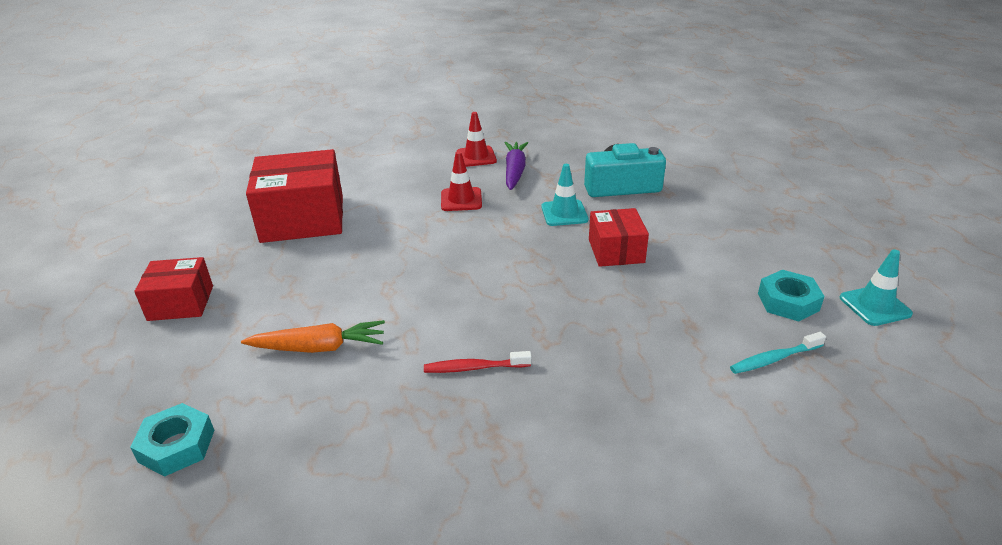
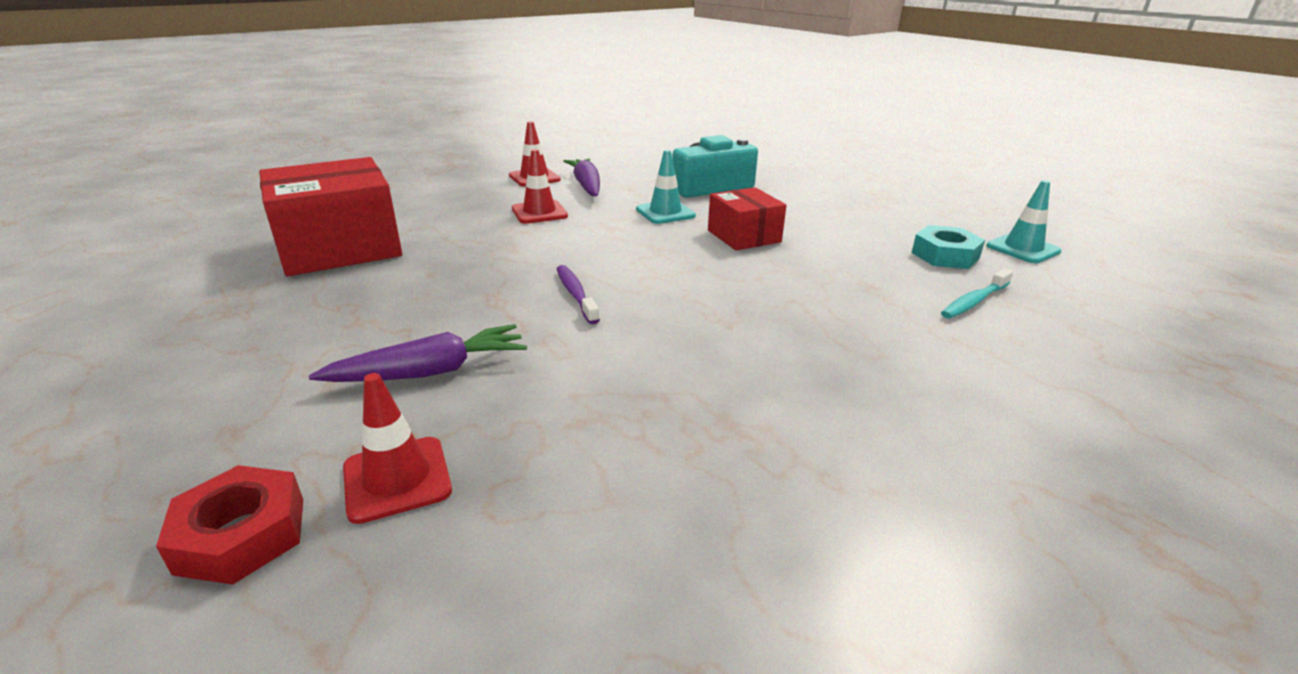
camera: 20 degrees left, 5 degrees down
turquoise nut [130,403,214,477] -> red nut [156,465,303,585]
red box [134,257,213,321] -> none
orange carrot [241,320,385,353] -> purple carrot [309,324,527,382]
red toothbrush [424,351,532,373] -> none
none -> red traffic cone [343,373,452,524]
none -> purple toothbrush [557,265,600,324]

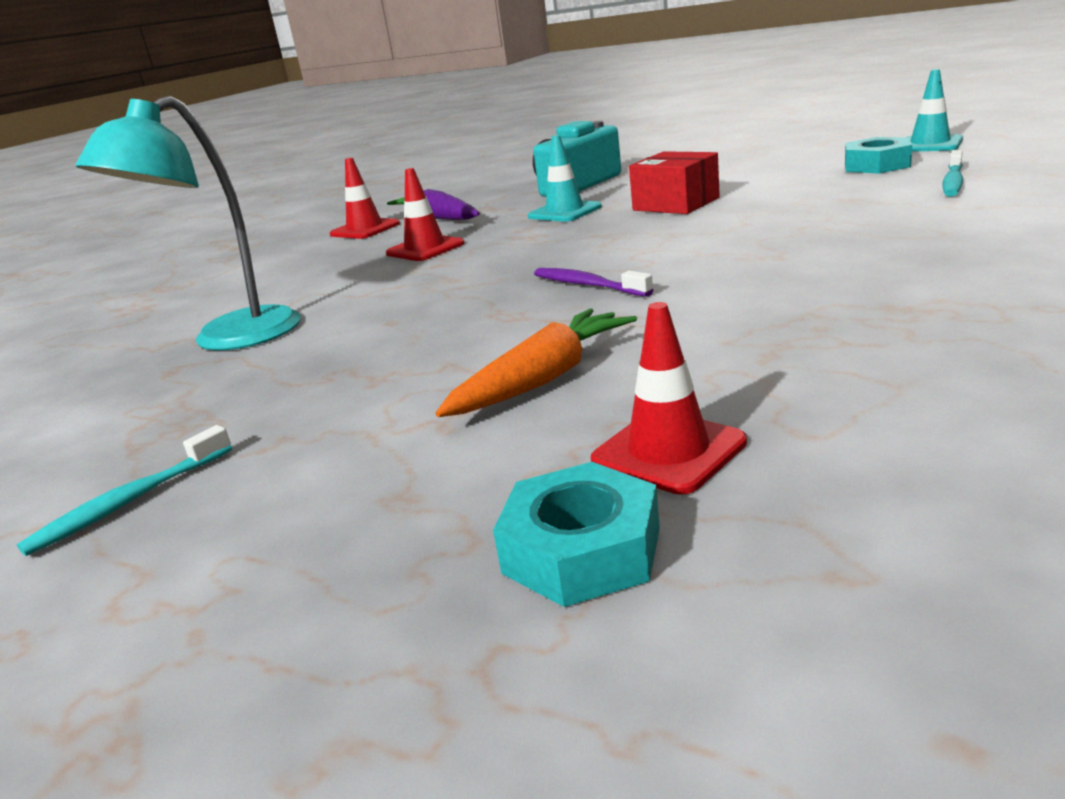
camera: 20 degrees left, 5 degrees down
red nut [156,465,303,585] -> turquoise nut [493,462,660,607]
red box [259,157,402,276] -> turquoise lamp [76,96,301,350]
purple carrot [309,324,527,382] -> orange carrot [436,309,637,417]
none -> turquoise toothbrush [17,425,232,556]

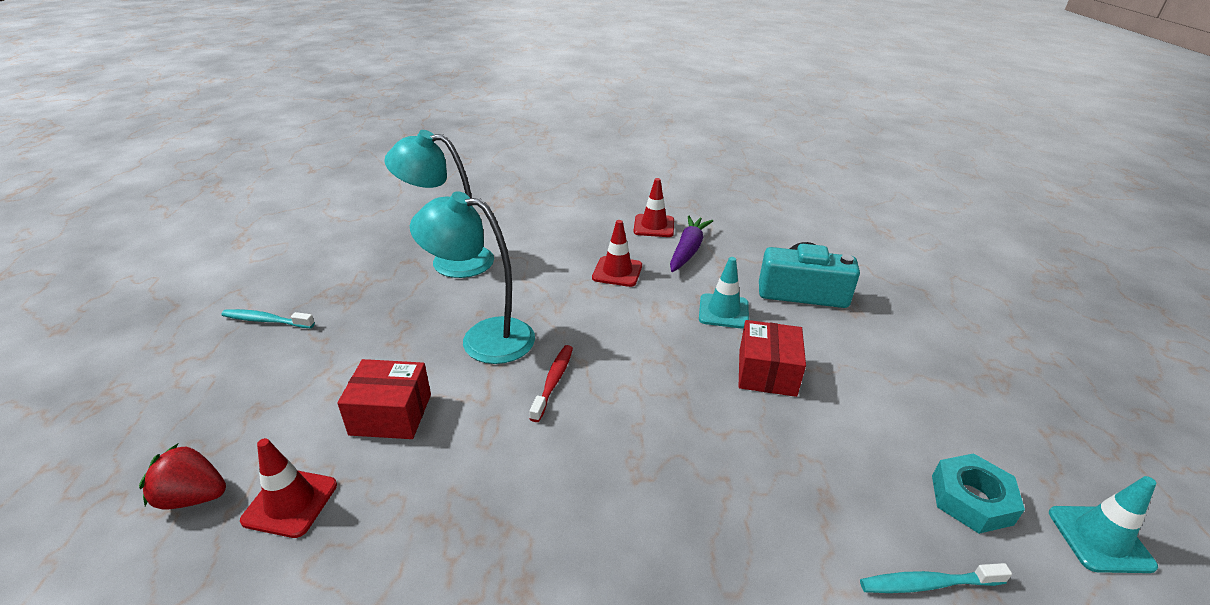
camera: 55 degrees right, 10 degrees up
orange carrot [436,309,637,417] -> red box [337,359,431,439]
turquoise nut [493,462,660,607] -> red strawberry [139,444,226,510]
purple toothbrush [534,268,653,297] -> red toothbrush [529,345,573,422]
none -> turquoise lamp [410,191,535,364]

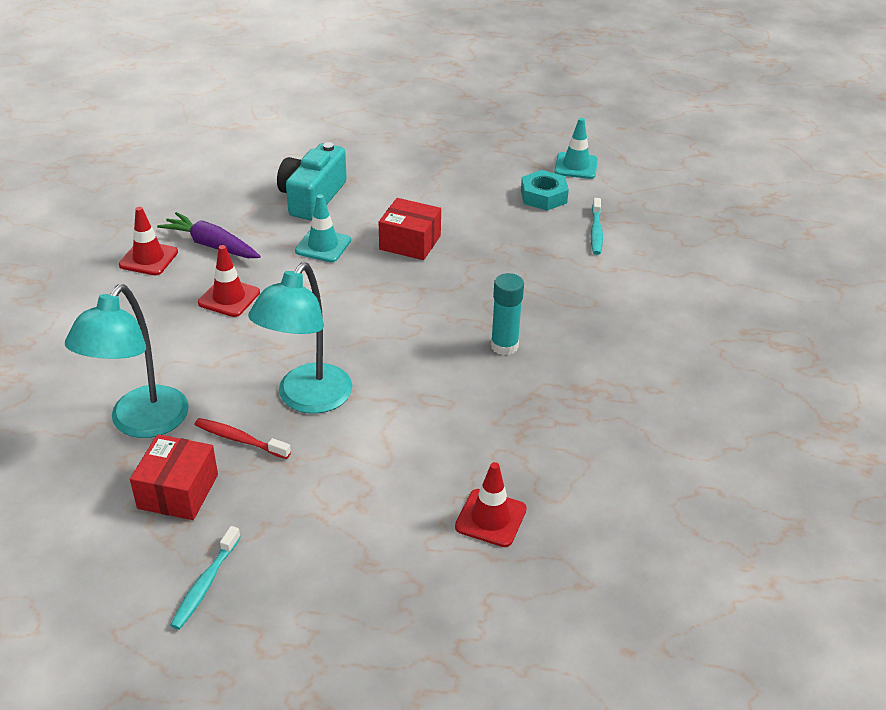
camera: 80 degrees left, 5 degrees up
red strawberry [139,444,226,510] -> none
red box [337,359,431,439] -> red box moved to [130,434,218,520]
red toothbrush [529,345,573,422] -> red toothbrush moved to [194,418,291,459]
none -> turquoise glue stick [491,273,524,355]

